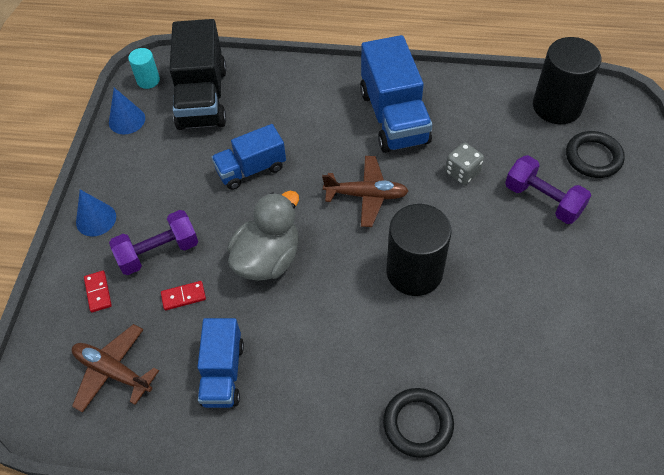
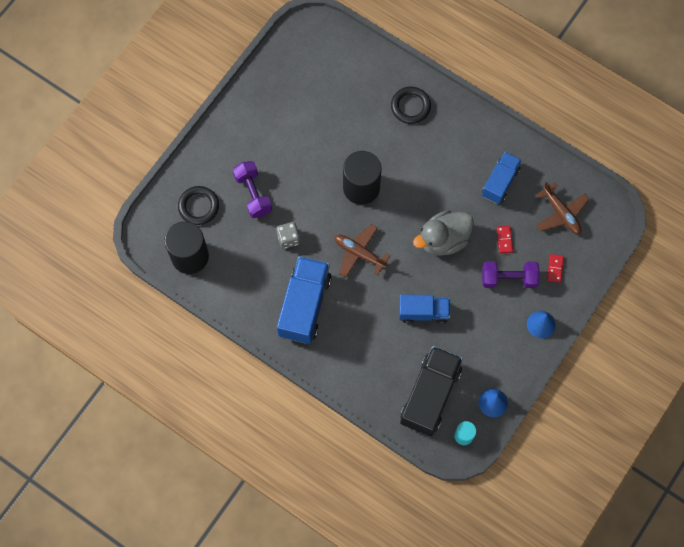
camera: 155 degrees left, 15 degrees up
red domino [161,281,206,310] -> red domino turned 75 degrees clockwise [497,226,513,253]

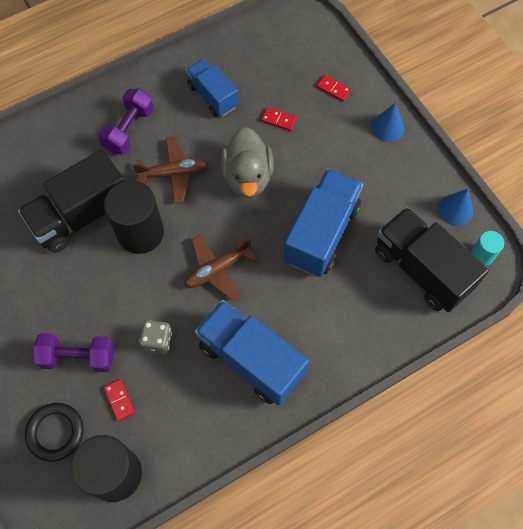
camera: 65 degrees left, 5 degrees down
black ring [391,87,431,124] -> none
blue truck [399,294,450,324] -> blue truck [283,169,363,277], size x1.60
purple dumbbell [482,261,540,288] -> purple dumbbell moved to [98,89,154,154]
brown plane [536,182,590,234] -> brown plane moved to [132,137,209,203]
none -> black truck [18,149,124,253]
none -> red domino [104,379,135,421]

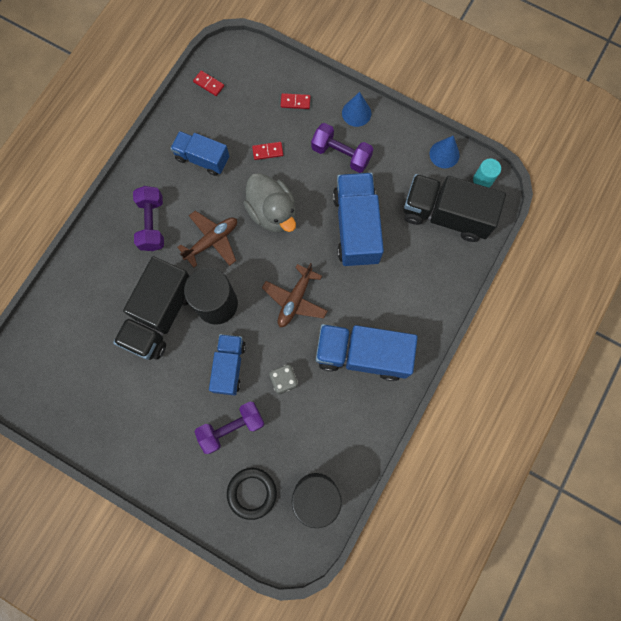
camera: 30 degrees left, 10 degrees up
red domino [104,379,135,421] -> red domino moved to [193,71,224,96]
none -> blue truck [209,334,246,396]
none -> purple dumbbell [311,123,373,173]

